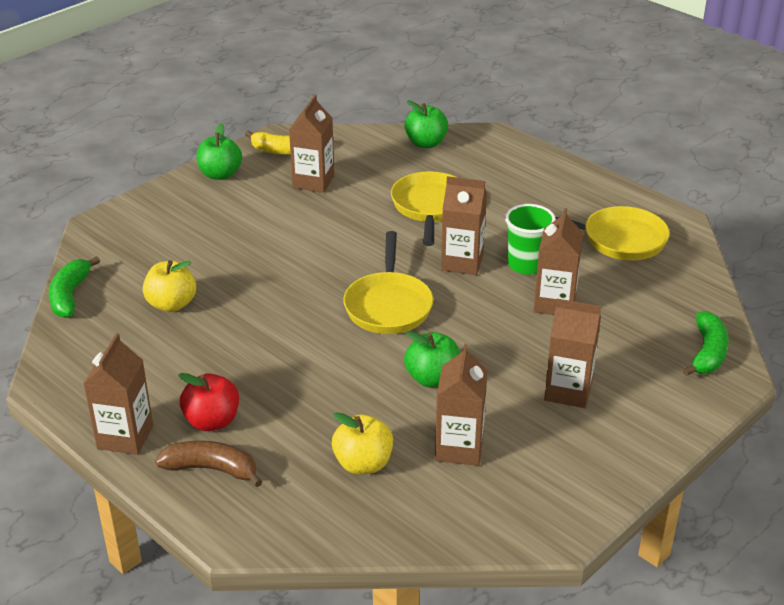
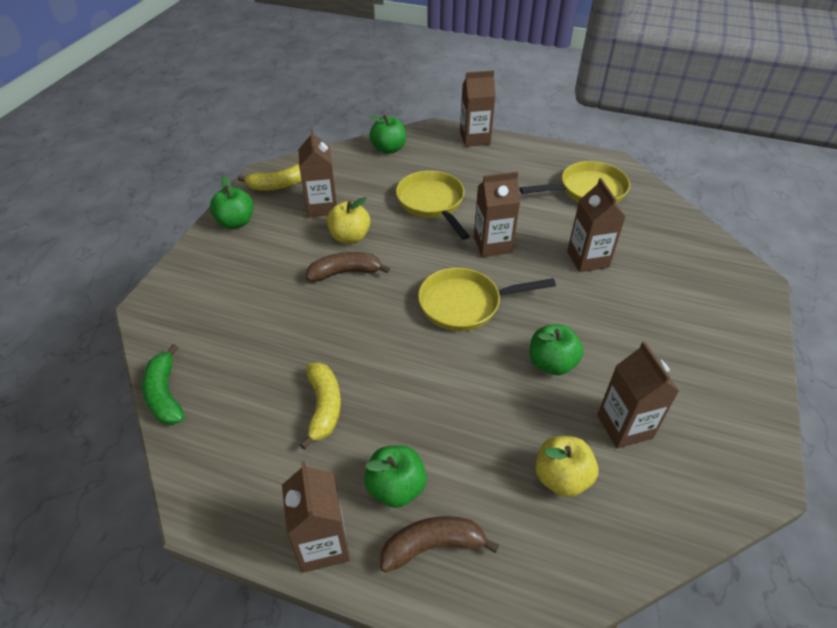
camera: 25 degrees left, 10 degrees up
yellow apple [143,260,196,312] -> yellow apple moved to [327,197,370,244]
red apple [178,373,239,431] -> green apple [364,445,427,508]
yellow pan [343,231,433,334] -> yellow pan turned 105 degrees clockwise [418,268,556,331]
green cup [505,204,556,275] -> none
brown carton [544,299,601,408] -> brown carton moved to [460,70,496,147]
green banana [683,311,729,376] -> none
none -> yellow banana [300,362,341,450]
none -> brown banana [306,252,390,282]

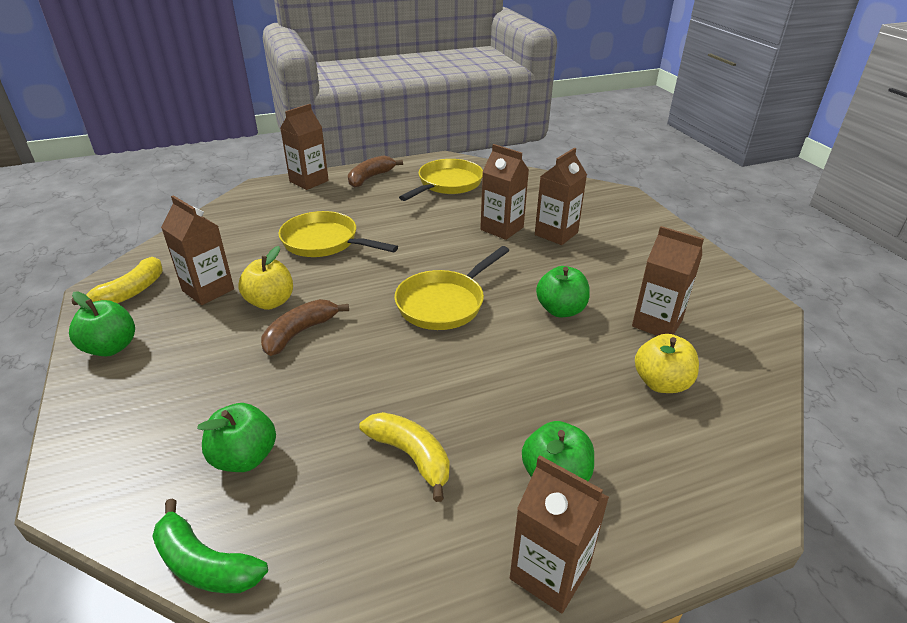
camera: 40 degrees left, 10 degrees down
green apple [369,115,406,154] -> green apple moved to [197,403,276,472]
brown banana [380,516,499,573] -> brown banana moved to [348,155,403,188]
brown carton [474,171,520,257] -> brown carton moved to [535,148,587,245]

